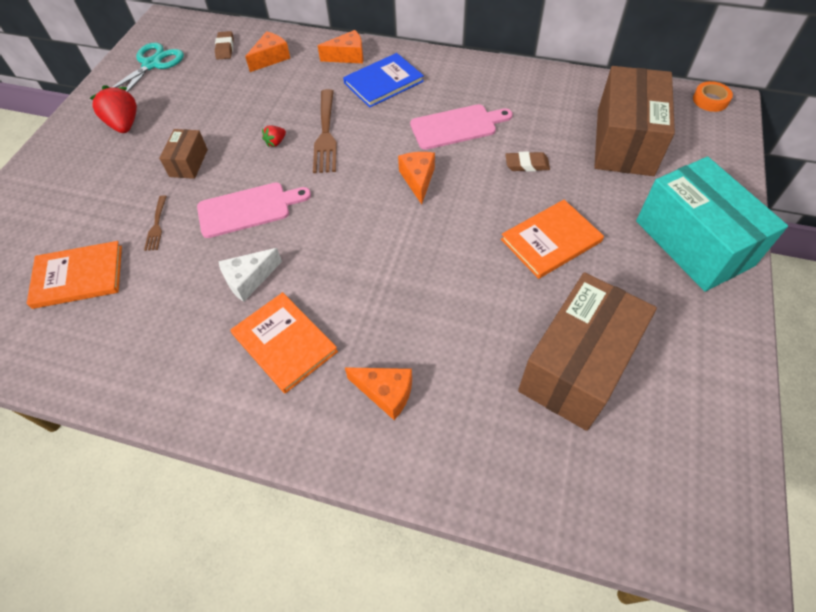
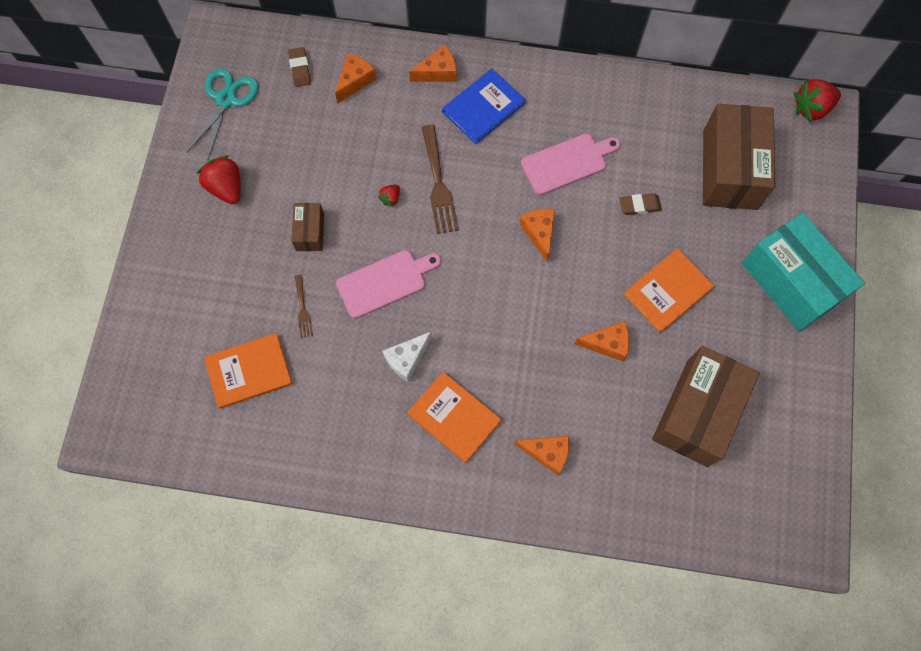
camera: 10 degrees left, 15 degrees up
orange tape [693,81,733,112] -> red strawberry [794,79,841,122]
none -> orange cheese [575,321,629,361]

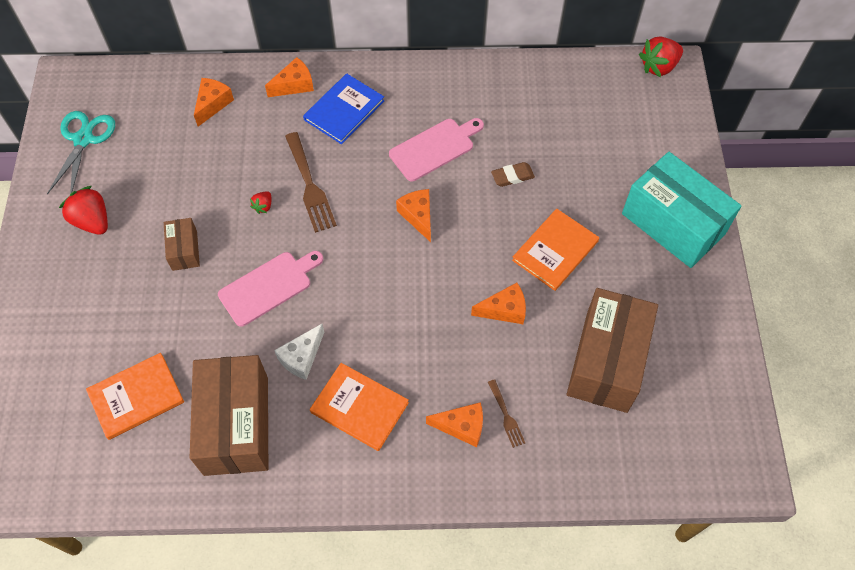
camera: 10 degrees left, 10 degrees down
brown eraser [288,47,311,87] -> none
brown fork [295,275,313,338] -> brown fork moved to [488,379,525,448]
brown box [703,104,775,210] -> brown box moved to [190,355,268,476]

